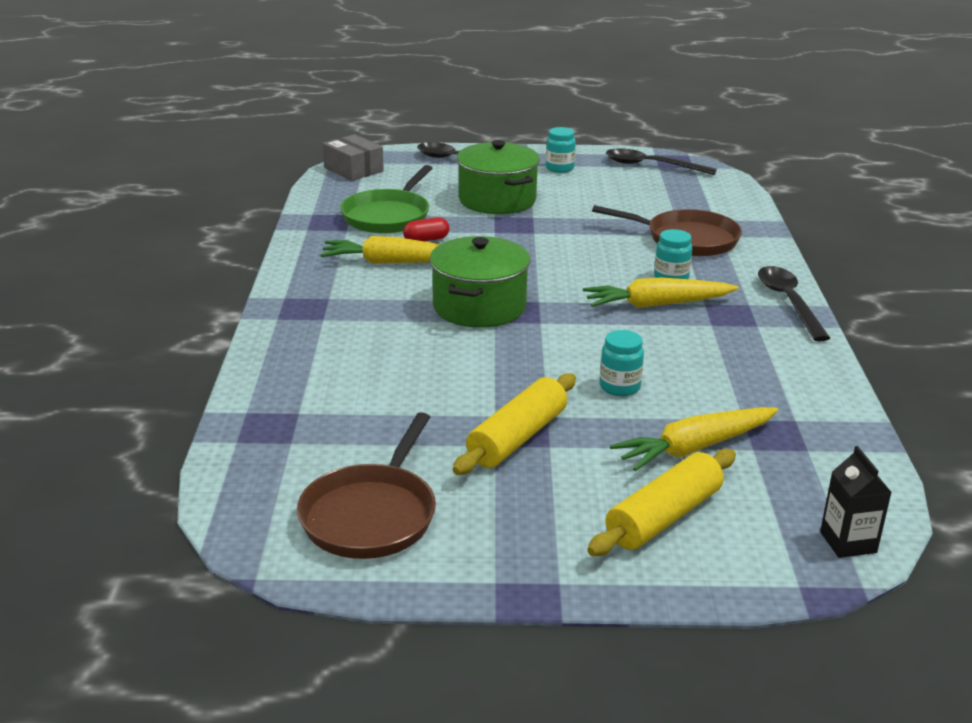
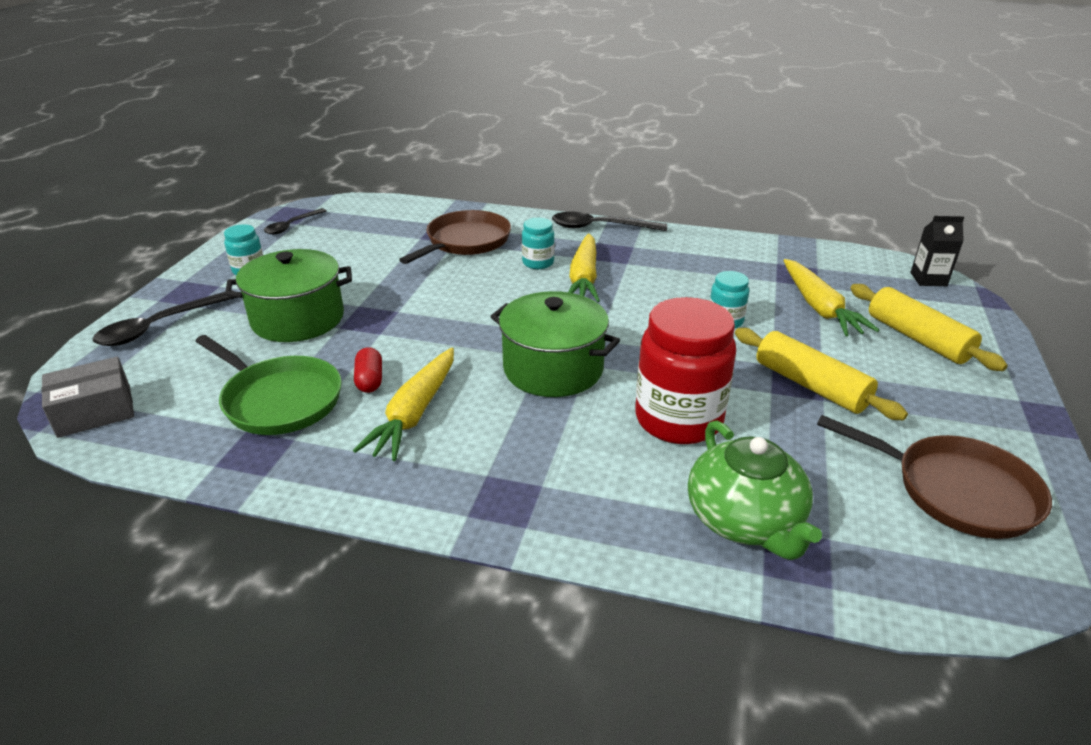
camera: 75 degrees left, 5 degrees up
black spoon [606,148,717,175] -> black spoon [264,208,327,234], size x0.65
none -> red jar [635,297,736,444]
none -> green teapot [688,420,822,560]

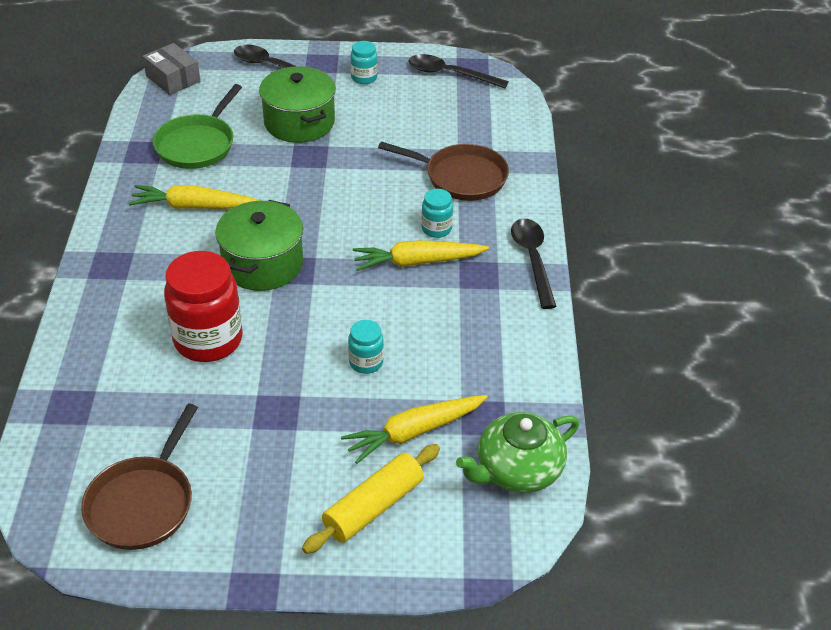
camera: 75 degrees right, 10 degrees up
black spoon [264,208,327,234] -> black spoon [409,54,509,89], size x1.54
red capsule [354,347,382,393] -> none
green teapot [688,420,822,560] -> green teapot moved to [456,412,579,493]
yellow rolling pin [735,328,908,420] -> none
black carton [910,216,964,286] -> none

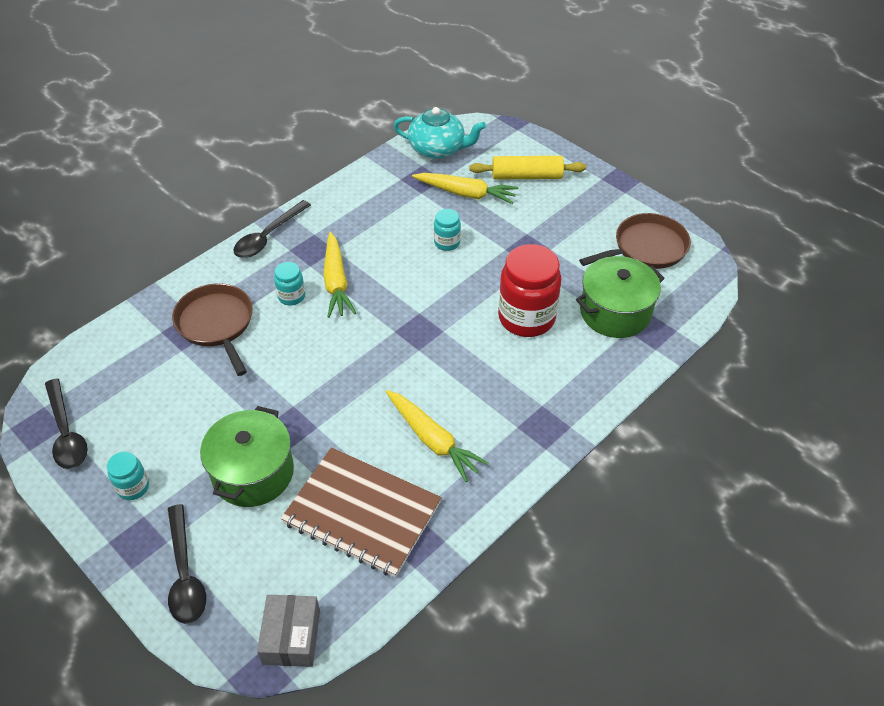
camera: 135 degrees left, 5 degrees up
green pan [153,84,242,169] -> brown notebook [281,447,442,577]
green pot [215,200,303,291] -> green pot moved to [576,256,665,338]
yellow carrot [353,240,489,271] -> yellow carrot turned 45 degrees clockwise [323,232,356,318]
green teapot [456,412,579,493] -> turquoise teapot [394,107,486,159]

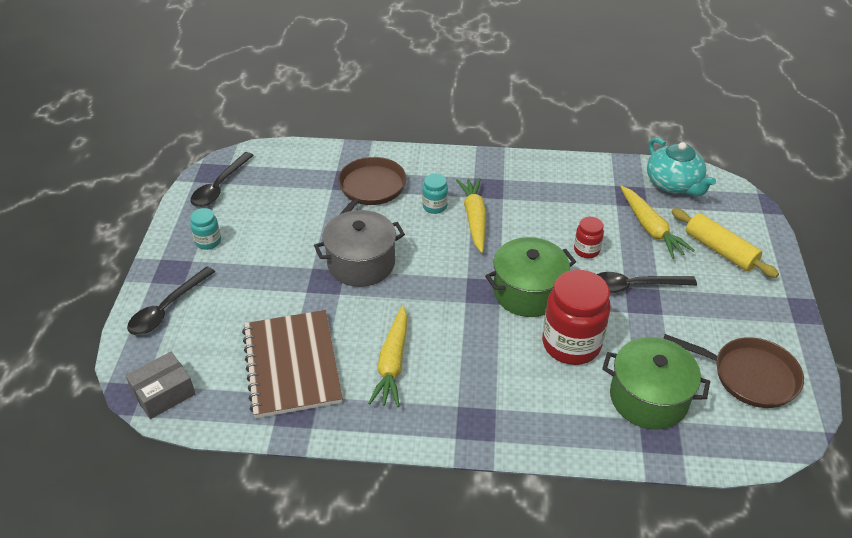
camera: 50 degrees right, 5 degrees down
green pot [200,406,294,507] -> green pot moved to [485,237,576,317]
black spoon [233,200,311,258] -> black spoon moved to [597,272,697,293]
yellow carrot [323,232,356,318] -> yellow carrot turned 135 degrees clockwise [456,178,486,253]
turquoise jar [434,209,461,251] -> red jar [574,217,604,258]
none -> grey pot [314,210,405,287]

